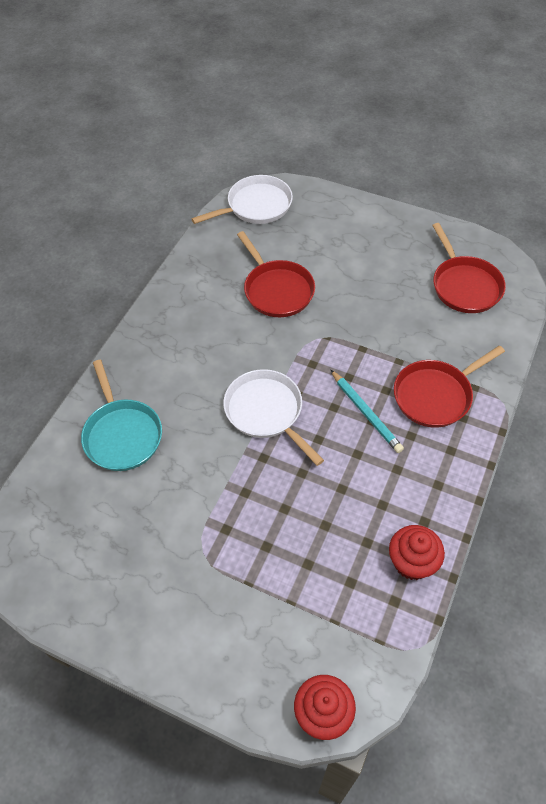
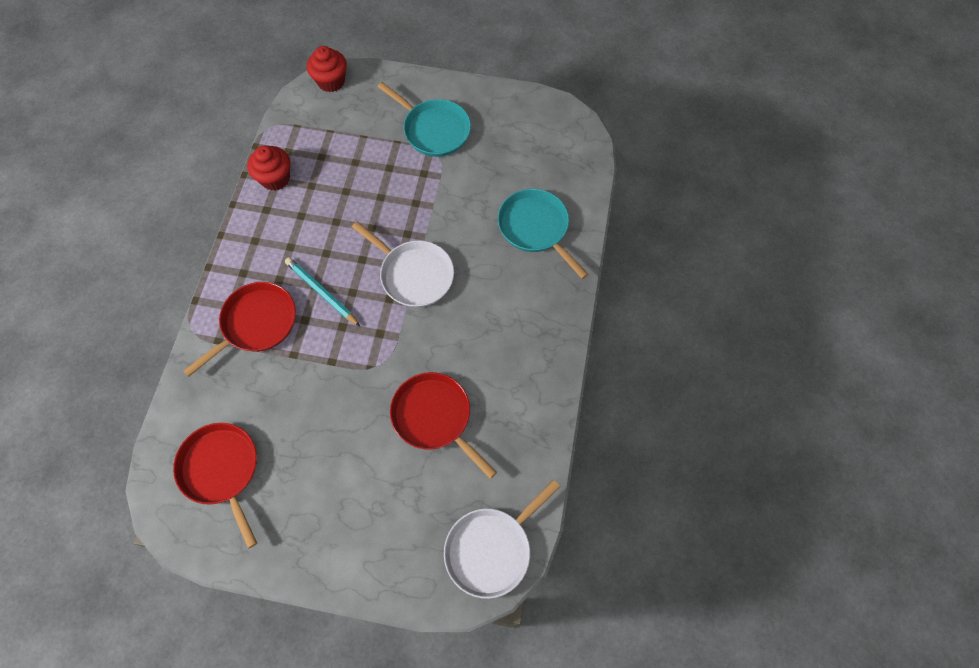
camera: 165 degrees right, 10 degrees up
none -> turquoise pan [377,82,471,157]

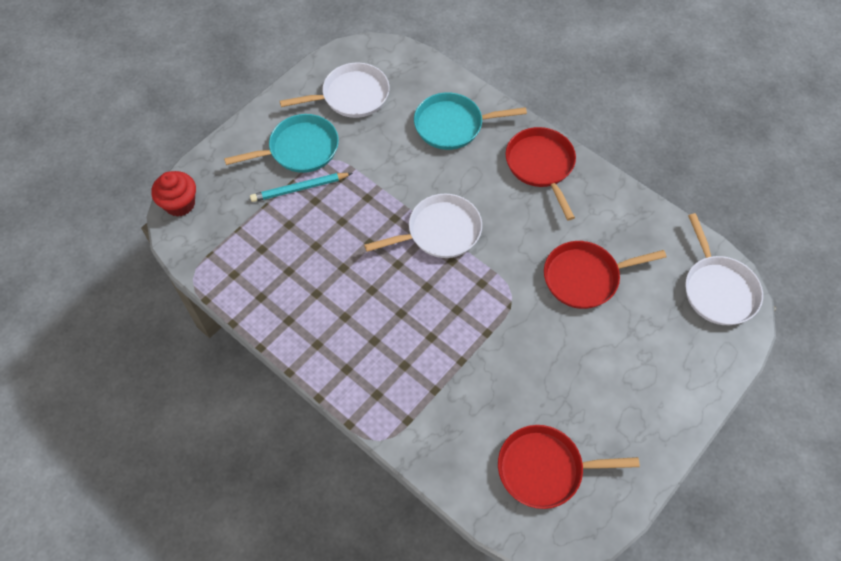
camera: 60 degrees left, 5 degrees down
red pan [183,282,296,377] -> red pan moved to [506,127,576,220]
red cupcake [247,146,290,191] -> none
turquoise pencil [285,257,360,326] -> turquoise pencil moved to [250,173,352,202]
none -> white pan [280,62,390,118]

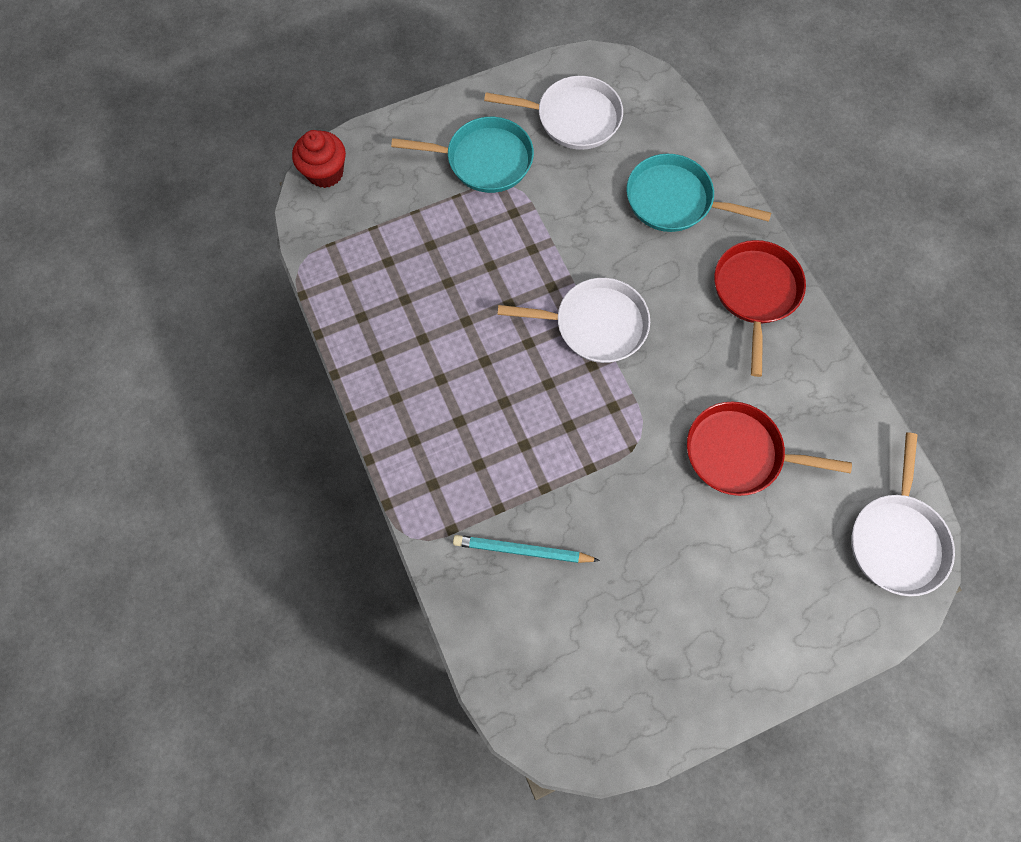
camera: 25 degrees right, 10 degrees up
turquoise pencil [250,173,352,202] -> turquoise pencil moved to [453,535,600,563]
red pan [498,425,640,509] -> none

